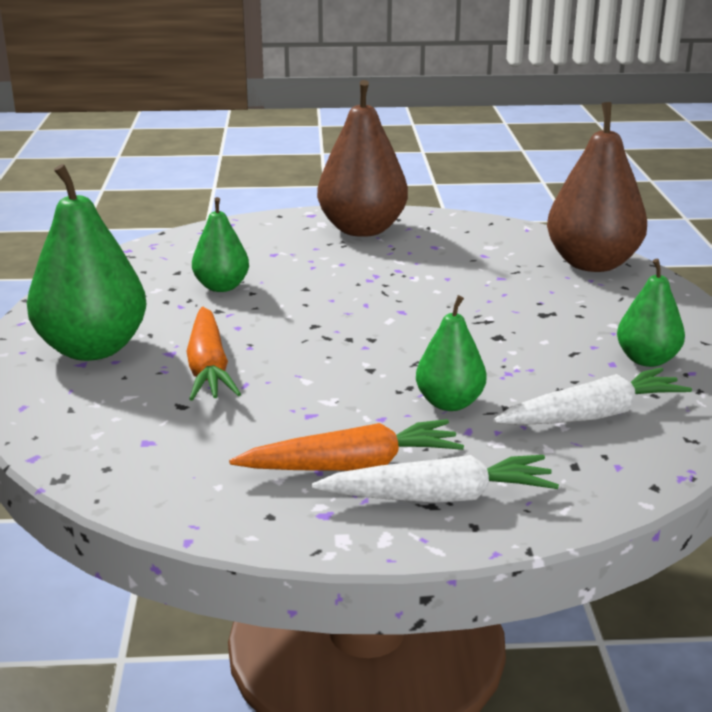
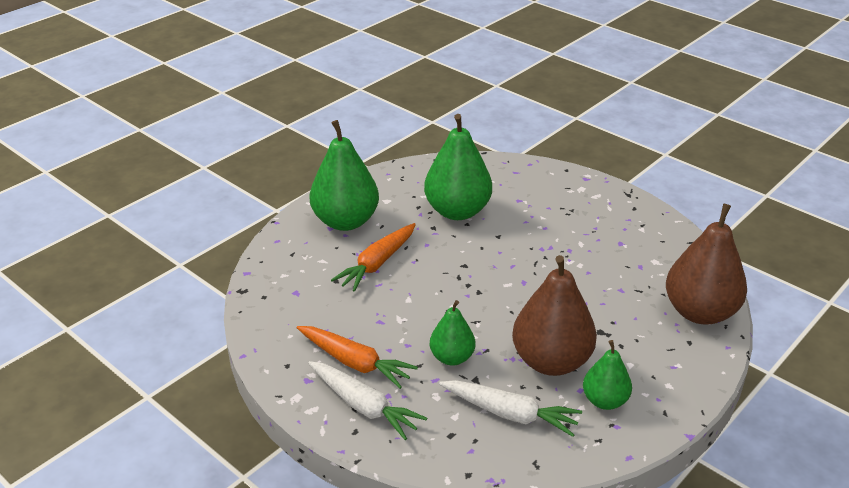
camera: 45 degrees right, 10 degrees up
green pear [192,197,249,292] -> green pear [424,114,492,220], size x1.78
brown pear [317,80,408,237] -> brown pear moved to [512,255,597,376]

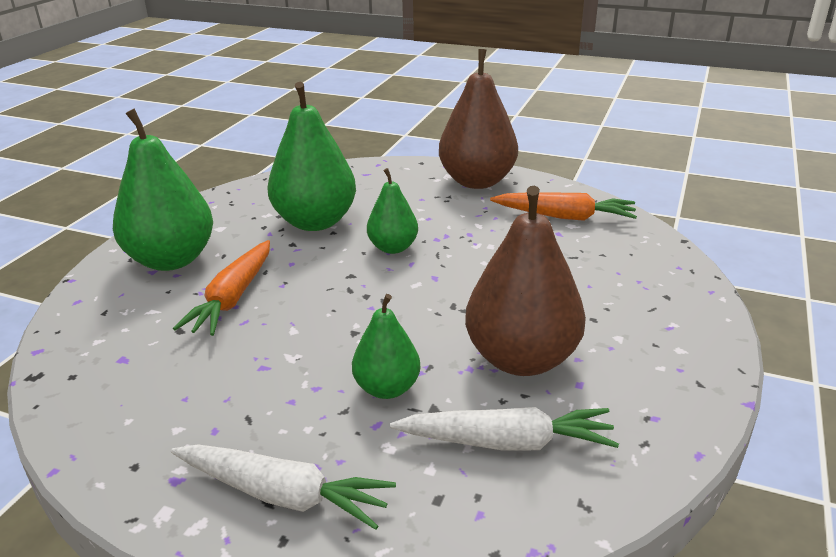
camera: 20 degrees left, 5 degrees down
orange carrot [297,326,418,389] -> orange carrot moved to [490,192,637,221]
green pear [583,340,632,410] -> green pear moved to [367,168,418,254]
brown pear [666,204,747,325] -> brown pear moved to [439,49,518,189]

